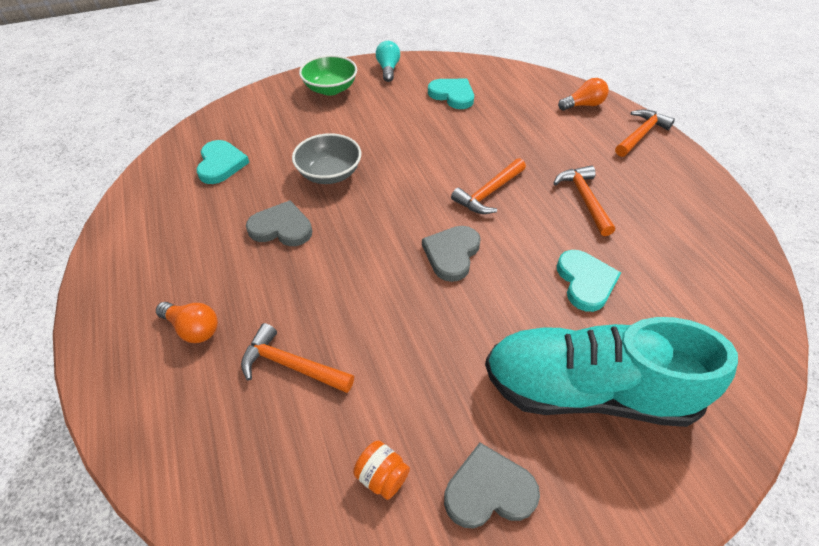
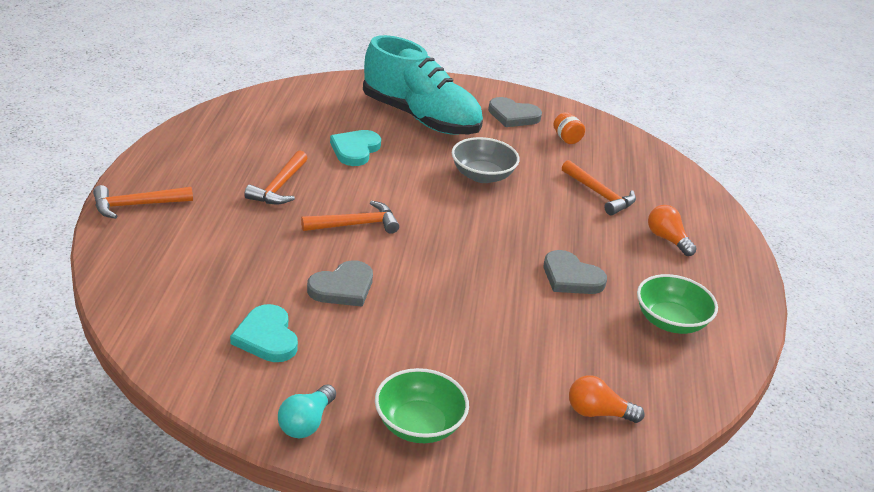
camera: 155 degrees left, 15 degrees down
turquoise heart [196,140,249,184] -> none
grey bowl [292,133,361,184] -> grey bowl moved to [452,137,520,183]
grey heart [422,226,481,282] -> grey heart moved to [307,260,373,307]
orange light bulb [558,78,609,110] -> orange light bulb moved to [569,375,644,423]
none -> green bowl [637,274,718,334]

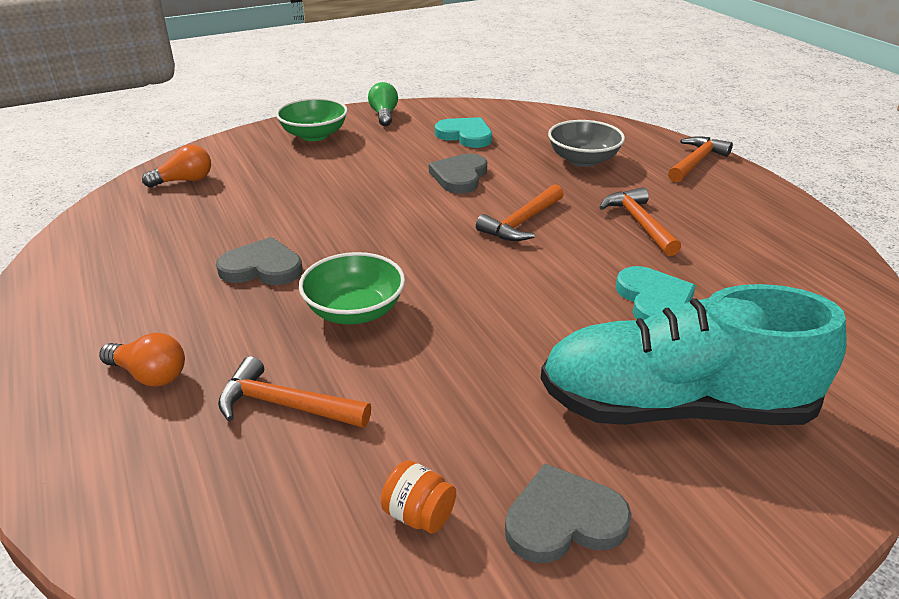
camera: 150 degrees right, 0 degrees up
turquoise light bulb [278,384,336,438] -> green light bulb [368,82,398,126]
grey bowl [452,137,520,183] -> grey bowl moved to [548,120,625,167]
green bowl [637,274,718,334] -> green bowl moved to [299,252,405,325]

